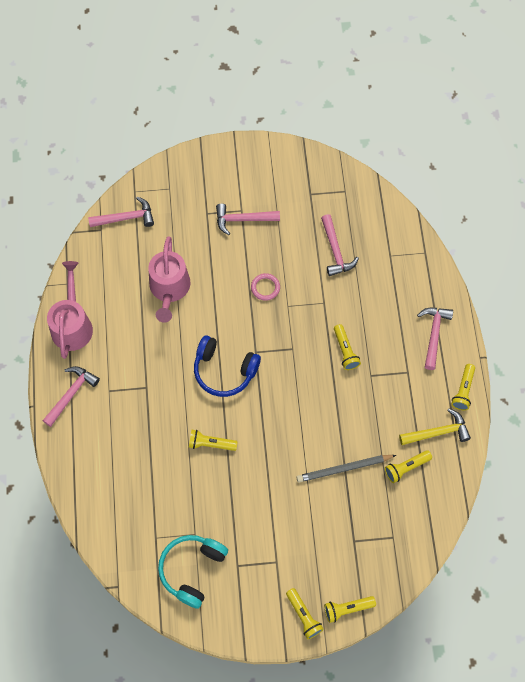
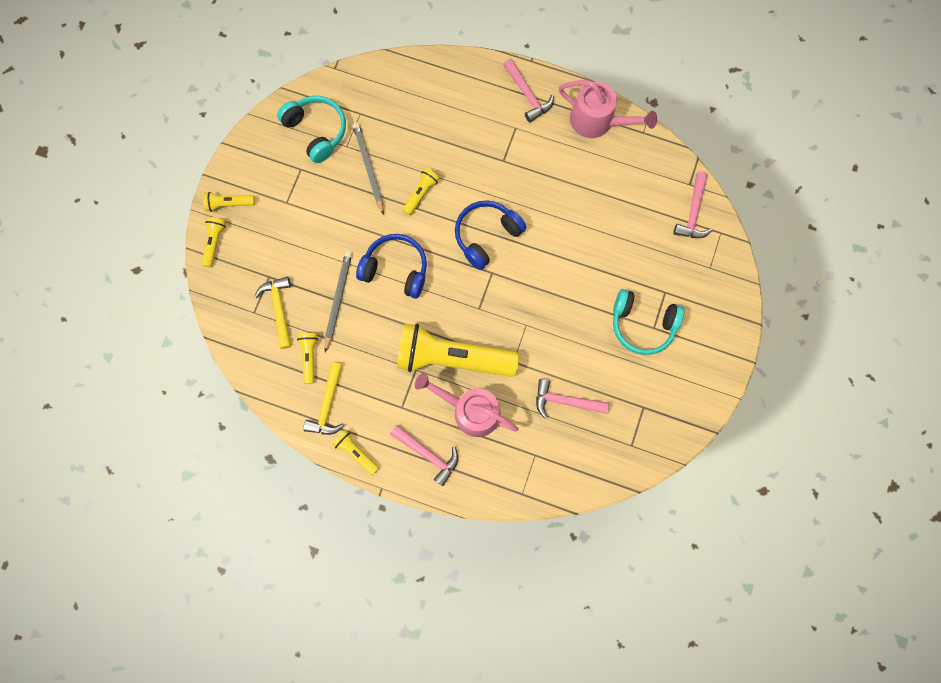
camera: 115 degrees right, 10 degrees up
pink watering can [148,237,190,323] -> pink watering can moved to [415,373,519,437]
pink hammer [216,204,280,235] -> turquoise headphones [613,289,685,355]
pink ring [251,273,280,301] -> none
yellow flashlight [334,324,361,370] -> yellow flashlight [397,323,519,377], size x2.34
none -> yellow hammer [254,276,291,349]
none -> grey pencil [353,123,384,215]
none -> blue headphones [356,234,427,299]

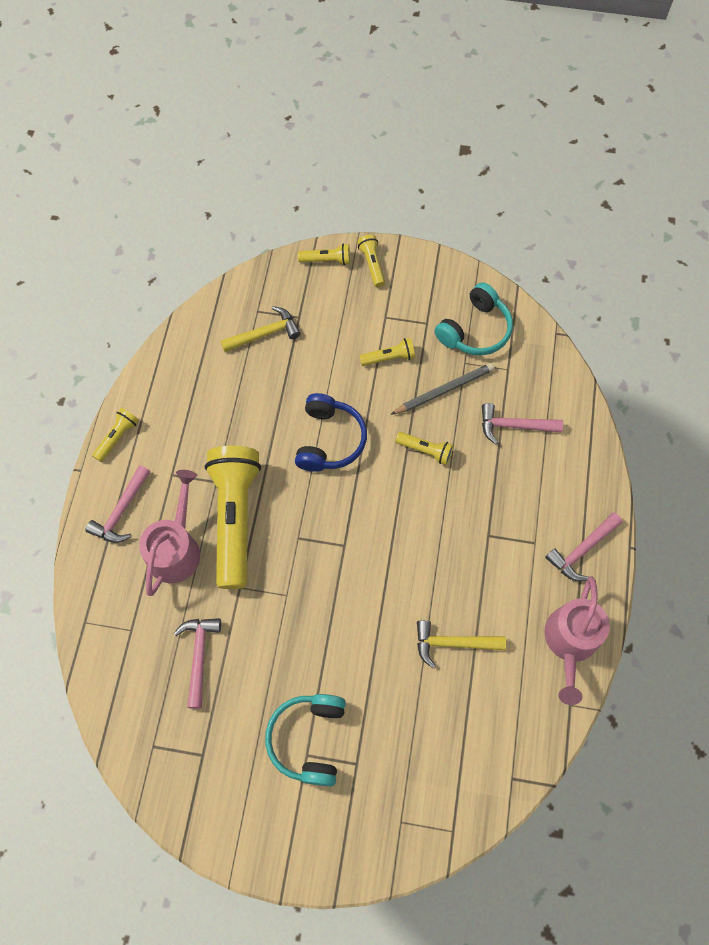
camera: 80 degrees right, 10 degrees down
yellow flashlight [297,333,318,384] -> yellow flashlight moved to [359,338,415,366]
yellow hammer [303,362,344,435] -> yellow hammer moved to [417,620,506,668]
grey pencil [325,251,352,352] -> none
blue headphones [455,200,526,270] -> none
pink hammer [674,172,712,238] -> pink hammer moved to [482,403,563,444]

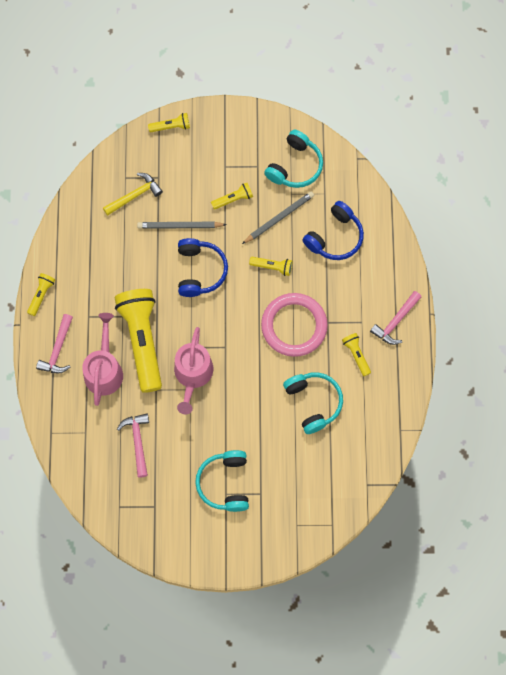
camera: 10 degrees left, 5 degrees up
yellow flashlight [357,235,385,287] -> yellow flashlight moved to [342,333,371,376]
yellow hammer [417,620,506,668] -> turquoise headphones [283,372,343,434]
pink hammer [482,403,563,444] -> blue headphones [303,201,364,260]
pink watering can [544,576,610,705] -> pink watering can moved to [174,327,213,414]
none -> grey pencil [137,222,227,229]
none -> pink ring [261,293,328,357]

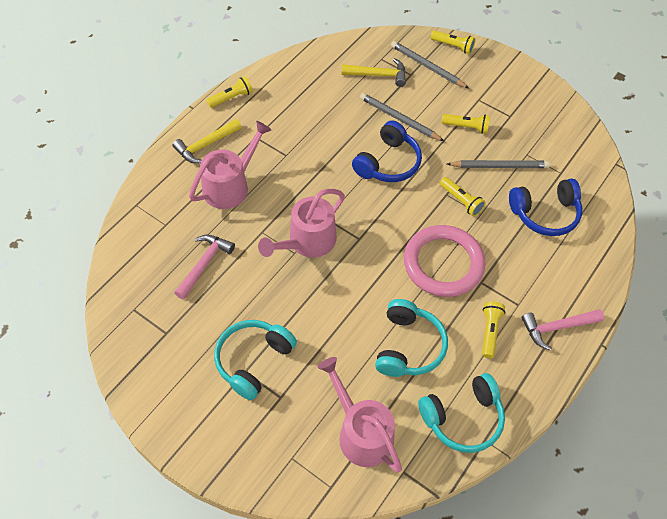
camera: 35 degrees right, 15 degrees down
pink hammer [36,314,73,374] -> yellow hammer [173,119,242,163]
yellow flashlight [115,289,162,393] -> none
turquoise headphones [264,130,323,188] -> turquoise headphones moved to [418,373,505,453]
none -> pink watering can [318,357,402,473]
none -> grey pencil [391,41,469,88]

